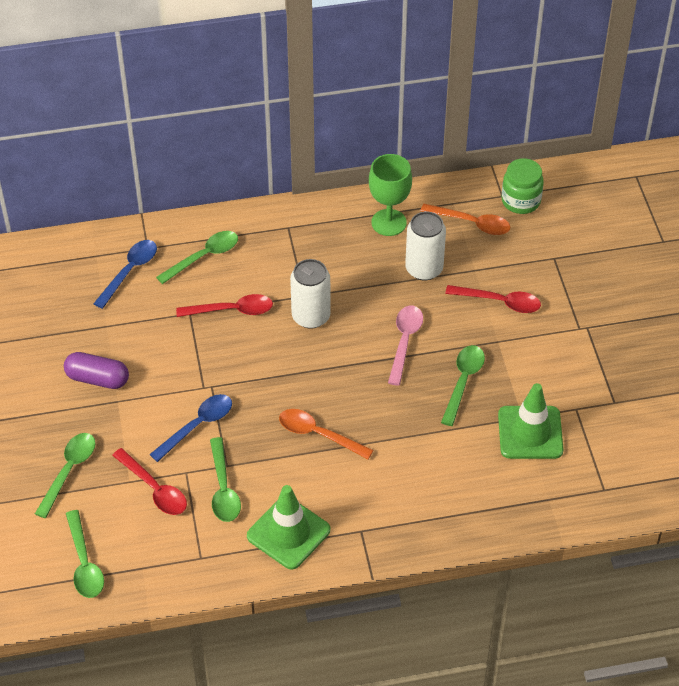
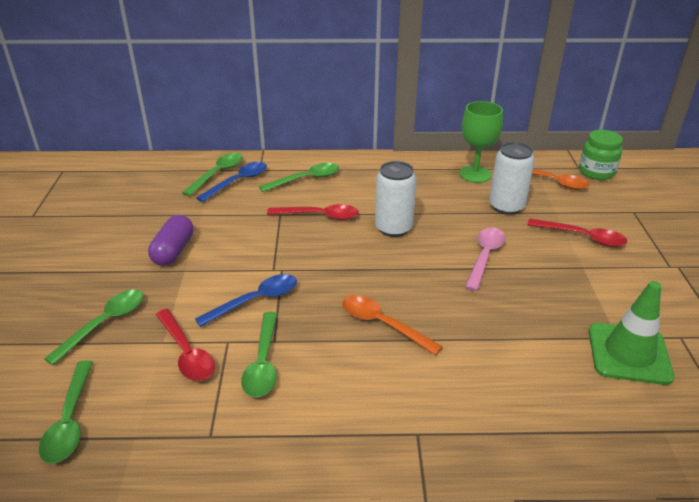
camera: 10 degrees right, 15 degrees down
purple capsule [64,352,129,389] -> purple capsule turned 75 degrees clockwise [148,215,194,266]
green traffic cone [247,485,330,570] -> none
green spoon [441,345,485,426] -> green spoon moved to [182,153,243,196]

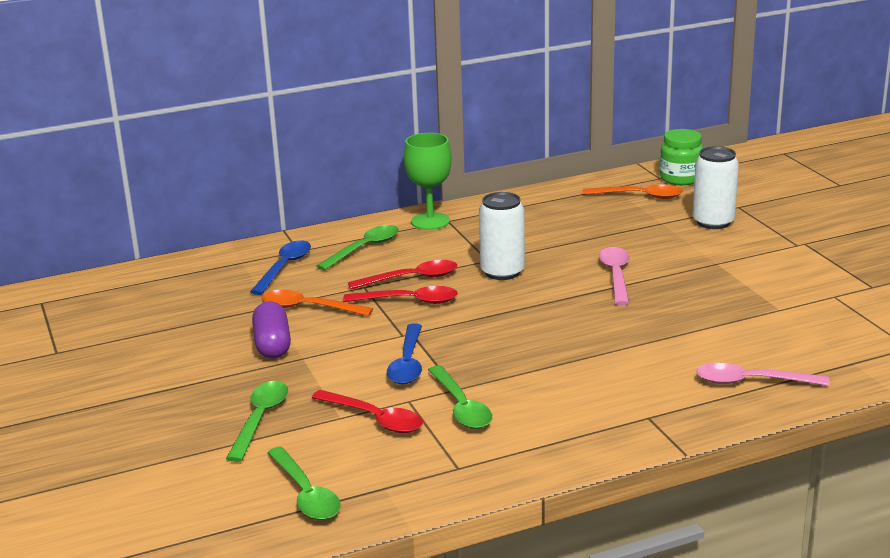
camera: 20 degrees left, 10 degrees down
green spoon [182,153,243,196] -> none
blue spoon [195,274,297,327] -> blue spoon turned 150 degrees clockwise [387,324,422,384]
orange spoon [342,295,443,355] -> orange spoon moved to [262,290,373,316]
green goblet [459,101,503,183] -> green goblet moved to [404,133,452,230]
white can [489,142,535,215] -> white can moved to [693,146,739,229]
red spoon [527,219,627,247] -> red spoon moved to [343,286,458,304]
green traffic cone [589,281,675,385] -> none
none -> pink spoon [696,363,830,386]

